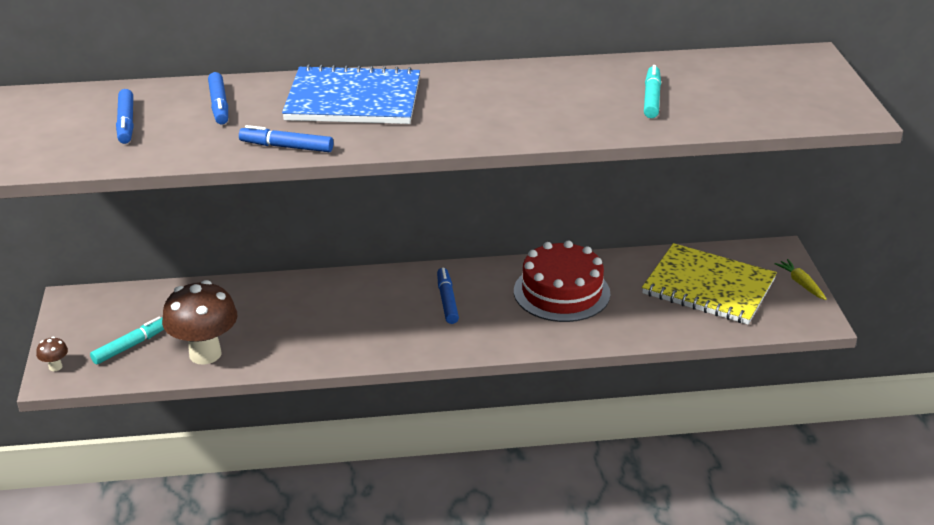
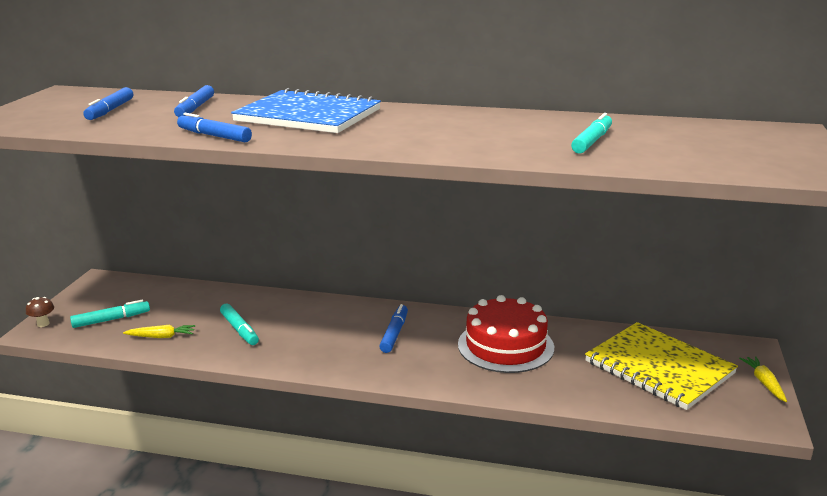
camera: 20 degrees right, 10 degrees down
brown mushroom [162,280,237,365] -> yellow carrot [123,325,195,338]
none -> turquoise marker [220,304,259,345]

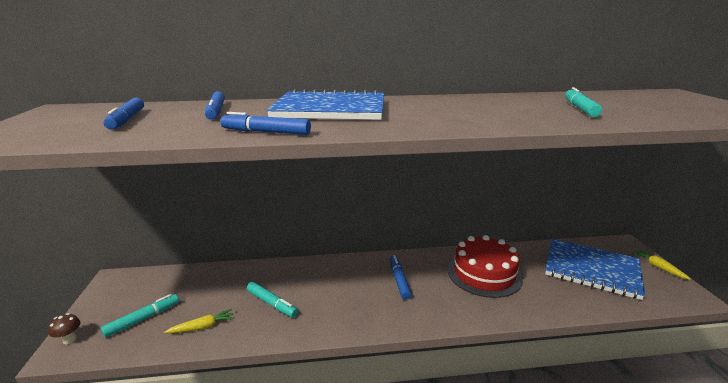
camera: 20 degrees left, 0 degrees up
yellow notebook [585,322,738,410] -> blue notebook [545,239,645,300]

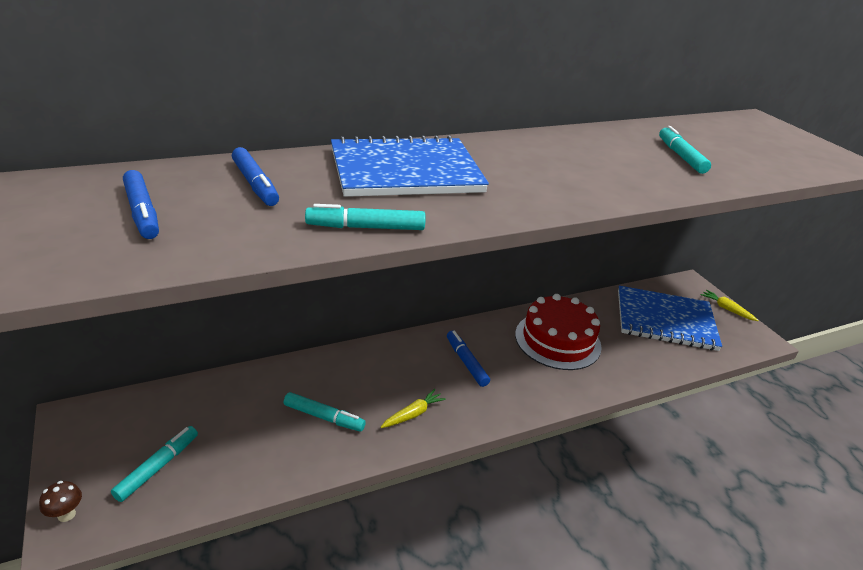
camera: 20 degrees left, 10 degrees up
yellow carrot [164,309,234,333] -> yellow carrot moved to [381,389,446,428]
blue marker [220,112,311,135] -> turquoise marker [305,204,426,230]

